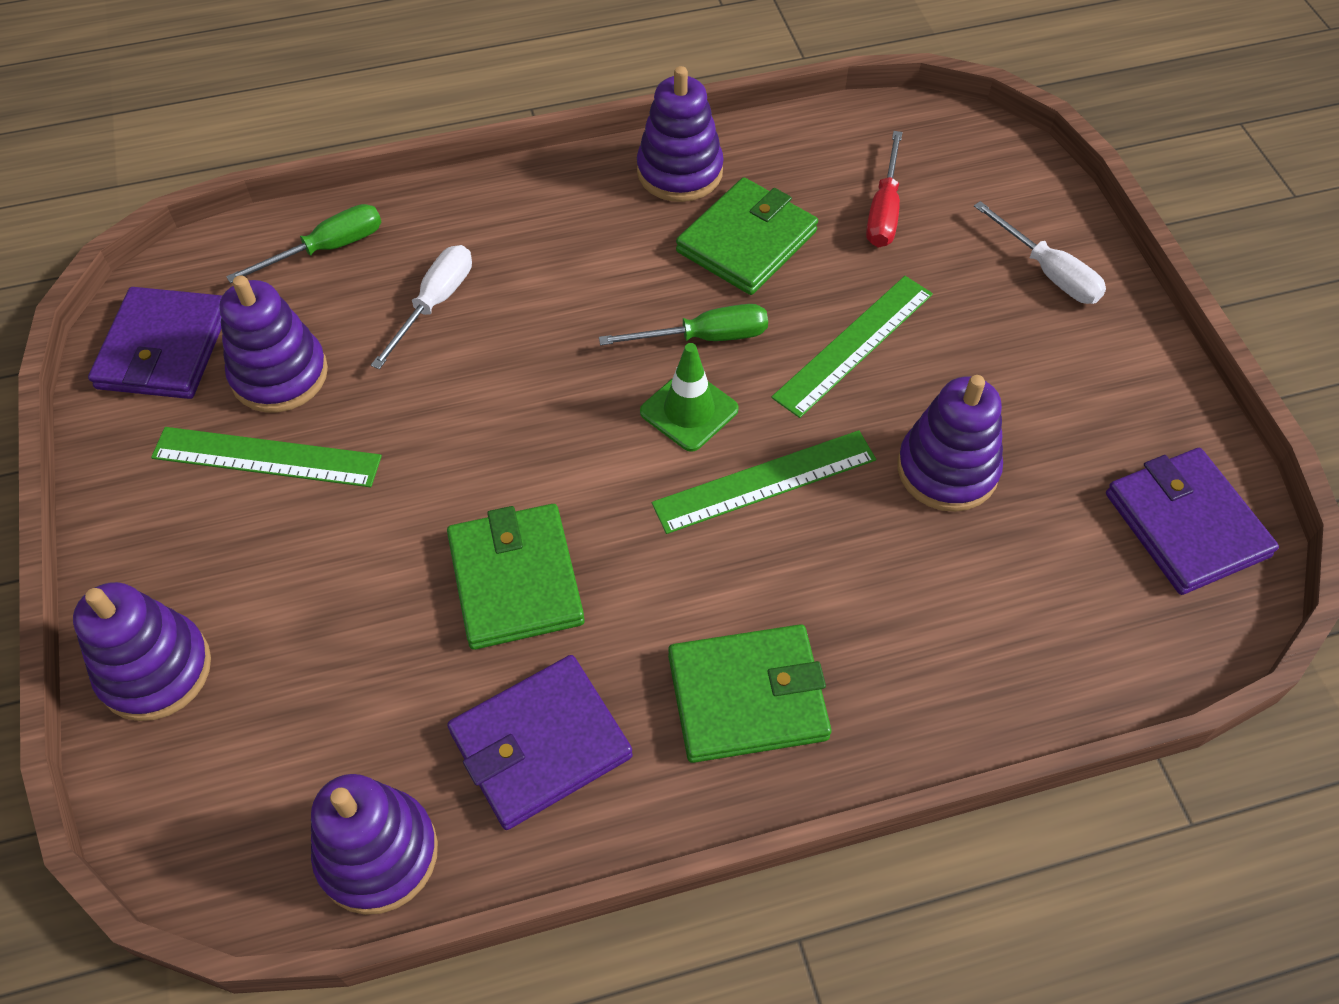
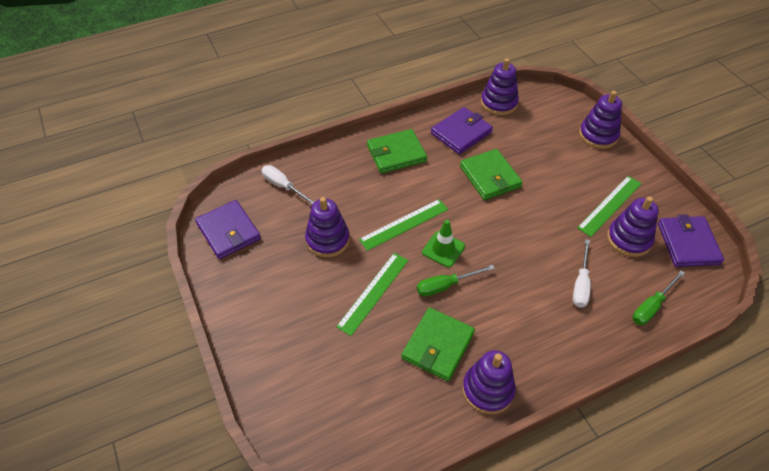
camera: 170 degrees right, 5 degrees down
green ruler [151,427,382,487] -> green ruler turned 45 degrees counterclockwise [577,176,642,237]
red screwdriver [866,131,903,247] -> none
white screwdriver [974,201,1106,304] -> white screwdriver moved to [262,165,315,205]

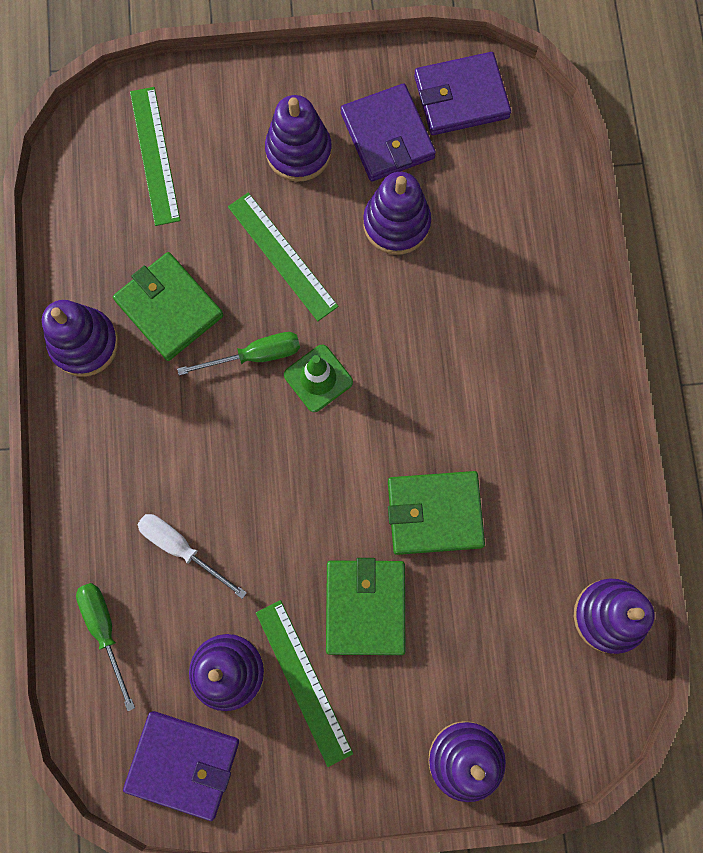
camera: 110 degrees right, 25 degrees up
white screwdriver [262,165,315,205] -> none
green ruler [359,199,448,251] -> green ruler moved to [130,87,180,226]
green wallet [367,129,427,174] -> green wallet moved to [326,558,405,655]
green screwdriver [417,265,495,297] -> green screwdriver turned 75 degrees clockwise [177,332,300,376]
purple wallet [431,107,493,155] -> purple wallet moved to [341,83,436,181]
none -> purple stacking toy [265,95,332,182]

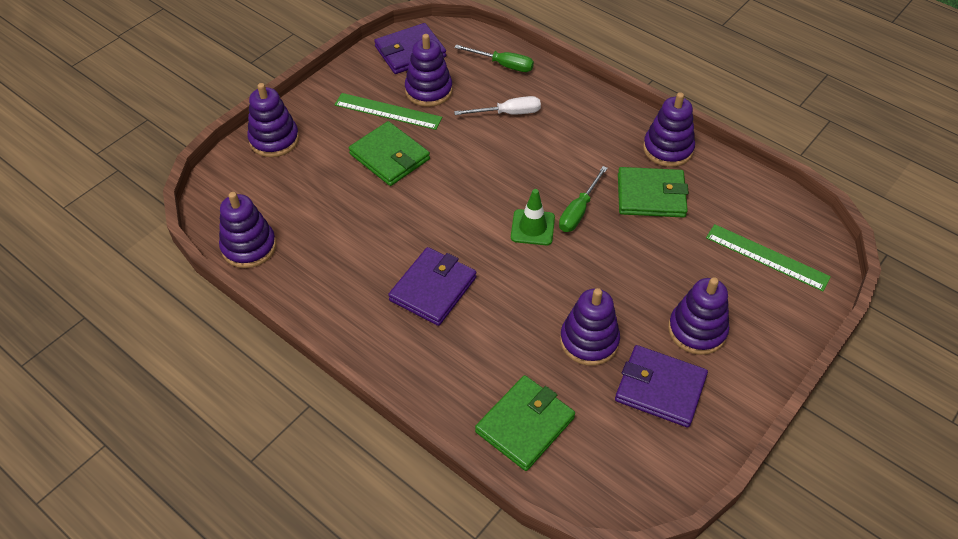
camera: 135 degrees right, 25 degrees down
green ruler [228,192,339,321] -> none
green wallet [388,471,485,555] -> green wallet moved to [475,375,575,471]
purple wallet [414,52,511,135] -> purple wallet moved to [388,247,477,326]

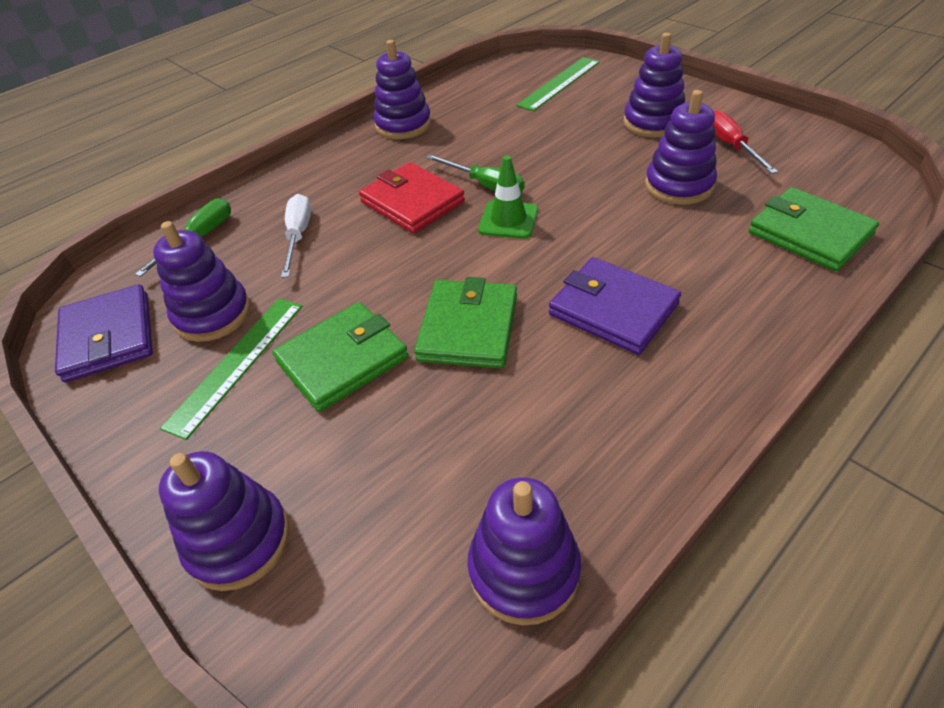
camera: 80 degrees left, 5 degrees down
purple wallet [615,345,708,428] -> red screwdriver [713,110,778,174]
green wallet [618,167,689,218] -> green wallet moved to [414,277,517,368]
none -> red wallet [359,162,465,233]

